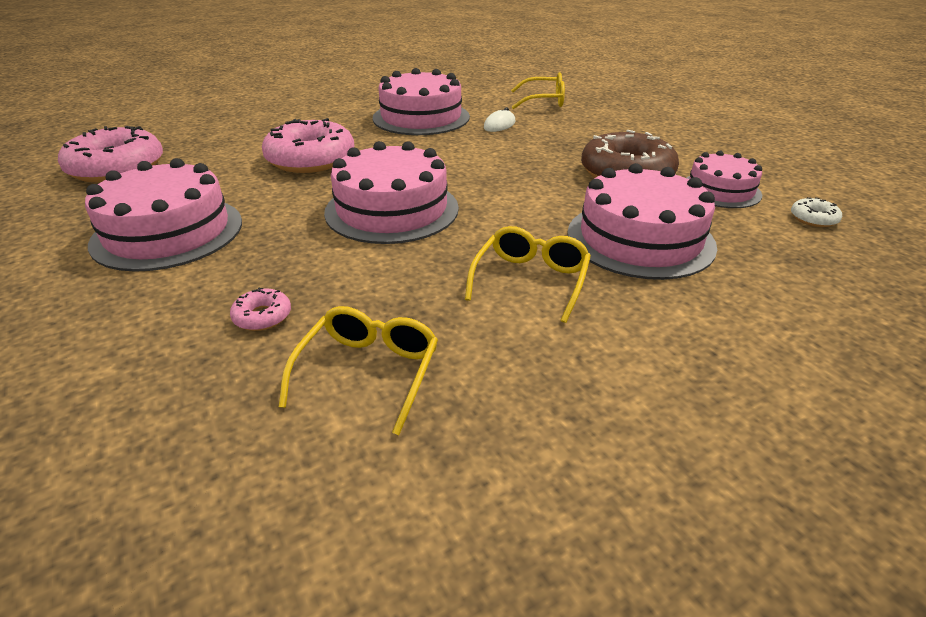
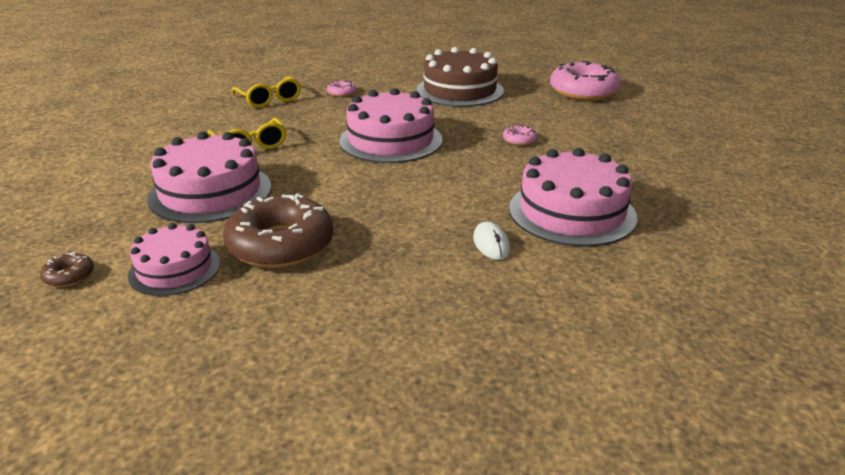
camera: 130 degrees right, 5 degrees down
pink cake [85,158,242,272] -> brown cake [417,47,504,107]
pink donut [262,118,354,173] -> pink donut [503,125,537,146], size x0.42
yellow glasses [511,72,565,109] -> none
white donut [791,197,842,227] -> brown donut [40,252,94,287]

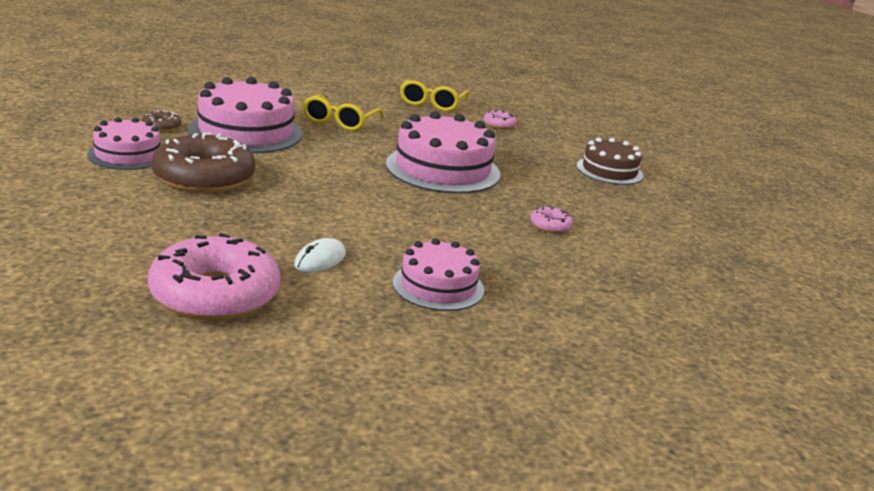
camera: 45 degrees right, 5 degrees down
brown donut [40,252,94,287] -> brown donut moved to [142,110,181,132]
brown cake [417,47,504,107] -> brown cake [577,138,643,185], size x0.61
pink cake [509,148,637,247] -> pink cake [393,238,484,311], size x0.61
pink donut [550,61,621,101] -> pink donut moved to [148,233,280,321]

